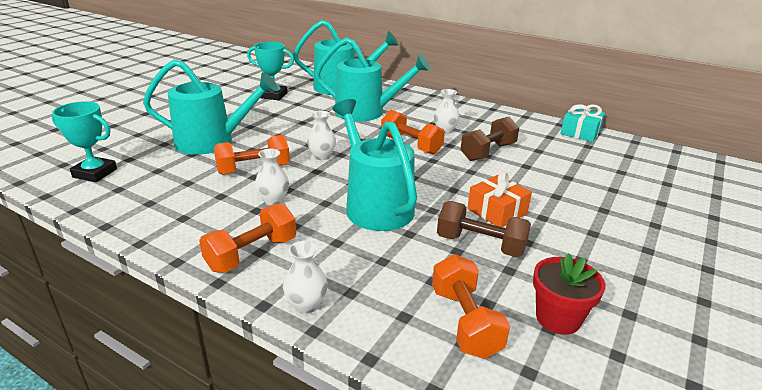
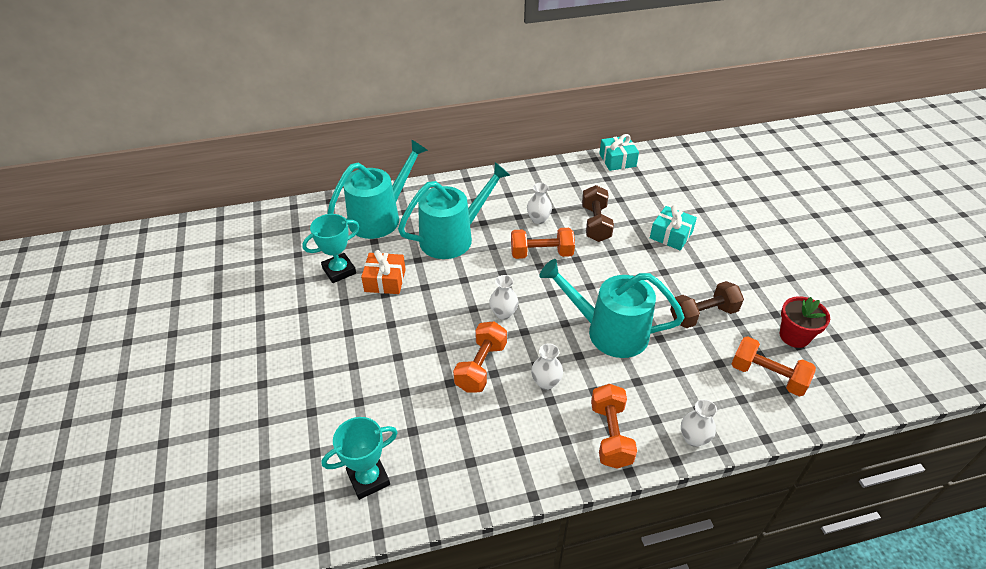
camera: 45 degrees left, 15 degrees up
turquoise watering can [143,59,278,155] -> none
orange gift [467,172,532,227] -> orange gift moved to [361,250,406,294]
none -> turquoise gift [650,205,697,250]

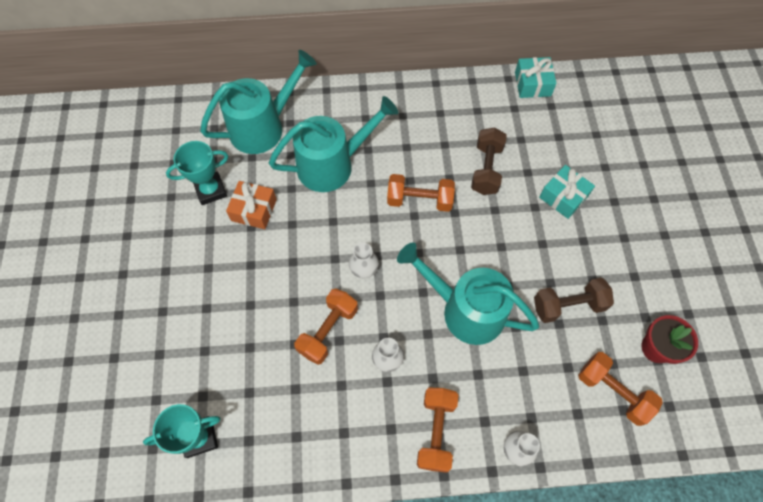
camera: 10 degrees right, 20 degrees up
white vase [527,183,552,224] -> none

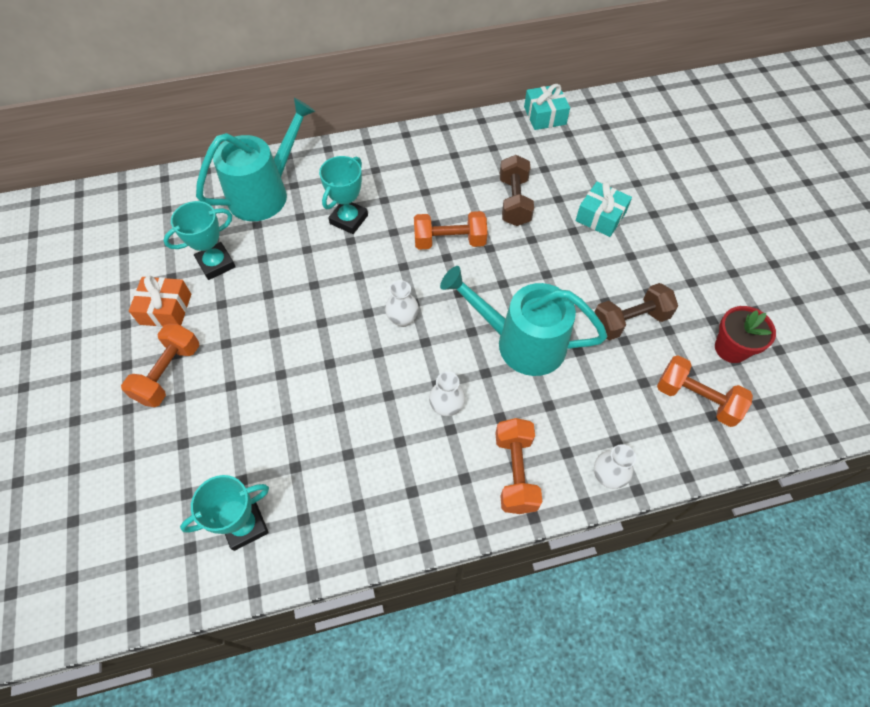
camera: 10 degrees left, 5 degrees down
orange gift [226,181,277,229] -> orange gift moved to [129,275,191,327]
turquoise watering can [269,96,398,192] -> turquoise trophy [319,156,368,234]
orange dumbbell [294,288,358,365] -> orange dumbbell moved to [121,324,200,407]

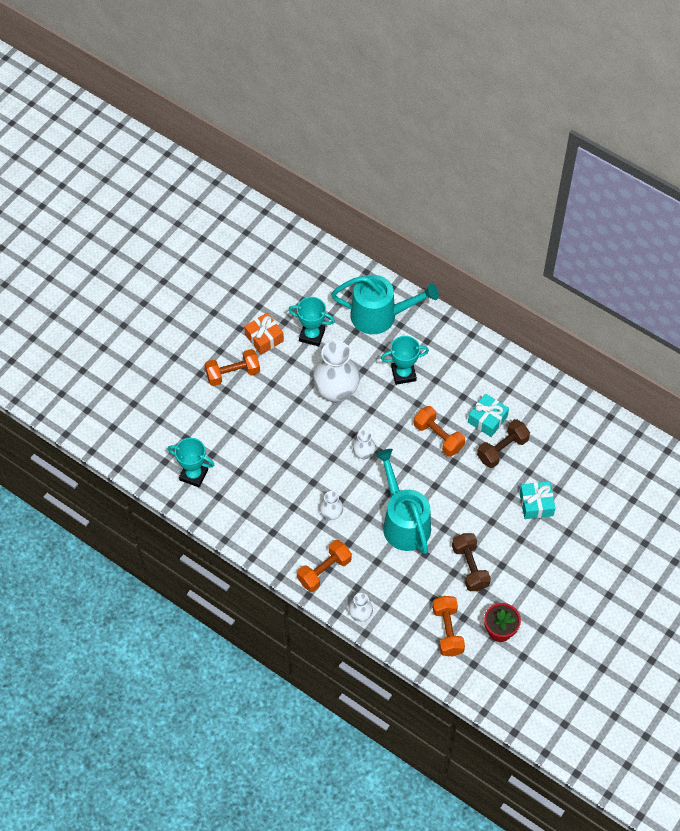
camera: 50 degrees right, 0 degrees up
turquoise gift [524,84,570,130] -> turquoise gift moved to [468,393,509,437]
brown dumbbell [594,283,678,340] -> brown dumbbell turned 45 degrees clockwise [452,533,491,591]
none -> white vase [313,341,360,403]

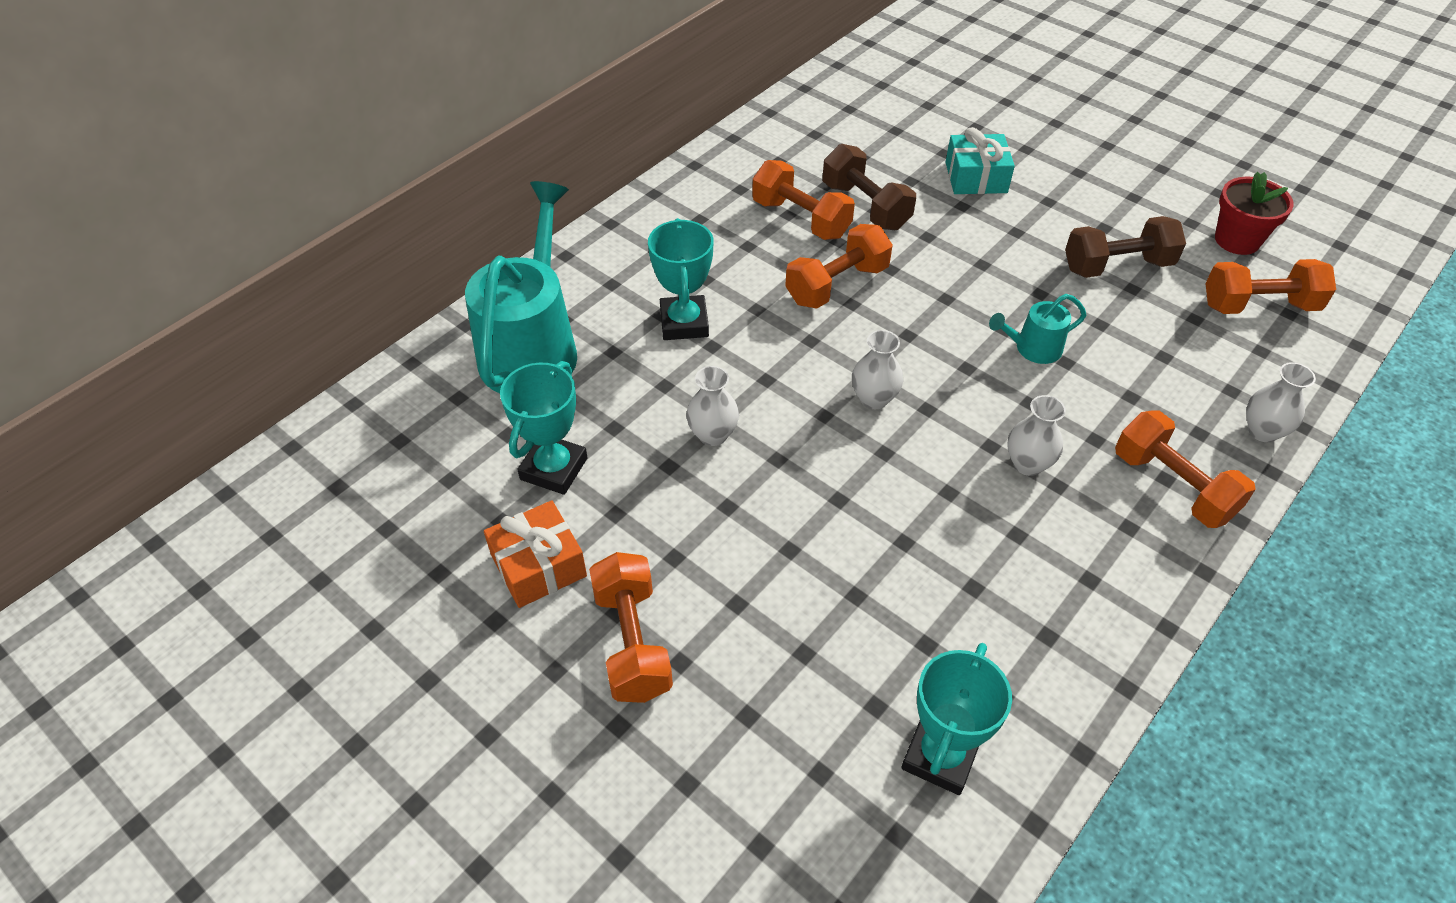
camera: 85 degrees left, 10 degrees down
white vase [313,341,360,403] -> white vase [686,366,739,446], size x0.49
turquoise watering can [375,449,431,554] -> turquoise watering can [989,294,1086,364], size x0.46
turquoise gift [468,393,509,437] -> orange dumbbell [752,160,855,240]

